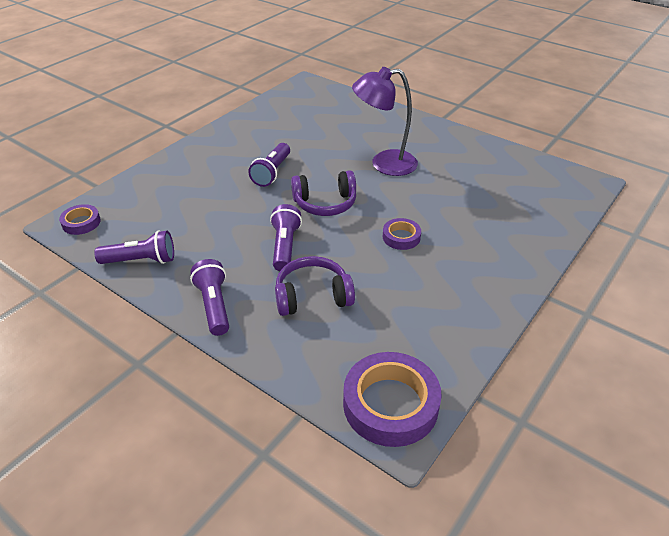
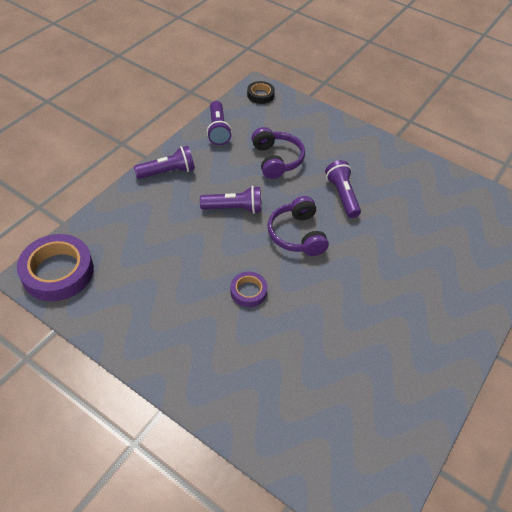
camera: 85 degrees right, 10 degrees up
purple tape [59,204,101,235] -> black tape [247,81,275,104]
purple flashlight [248,143,290,187] -> purple flashlight turned 60 degrees clockwise [325,160,361,218]
purple headphones [275,256,355,316] -> purple headphones moved to [251,127,305,179]
purple lamp [352,67,418,176] -> none

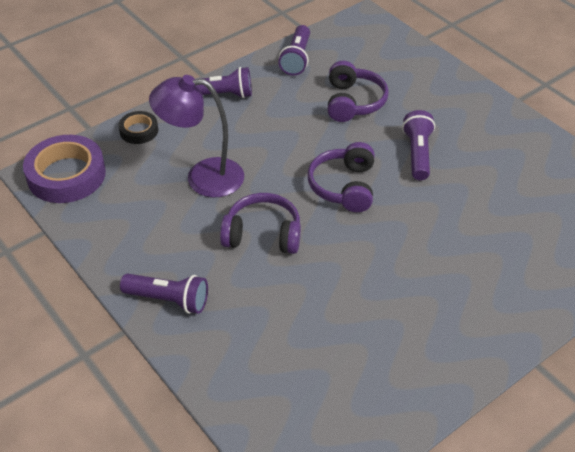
camera: 20 degrees right, 5 degrees down
purple flashlight [200,186,261,214] -> purple flashlight moved to [120,274,208,314]
purple tape [230,272,267,307] -> purple headphones [220,193,301,254]
black tape [247,81,275,104] -> black tape moved to [118,111,158,144]
none -> purple lamp [149,75,244,198]

